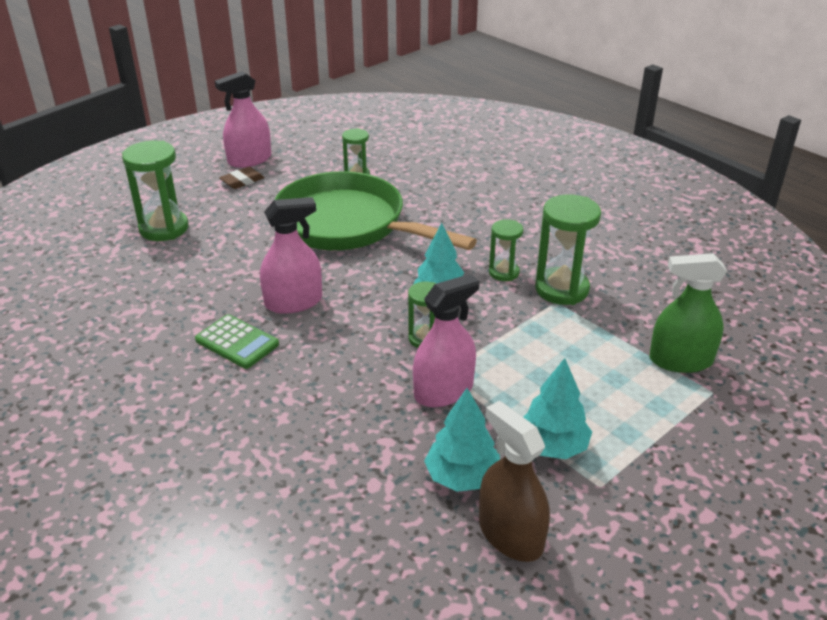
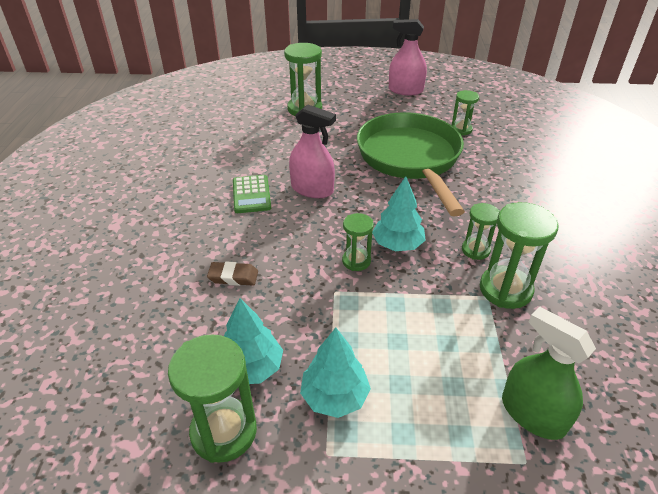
camera: 45 degrees right, 5 degrees up
brown eraser [219,167,265,189] -> brown eraser moved to [207,262,258,286]
pink spray bottle [413,274,479,407] -> none
brown spray bottle [479,401,550,562] -> green hourglass [168,335,257,463]

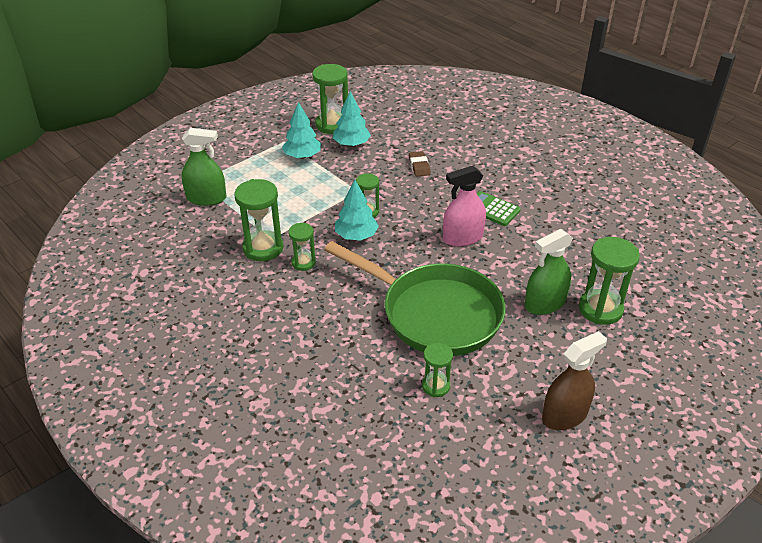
camera: 135 degrees right, 0 degrees up
brown eraser [207,262,258,286] -> brown eraser turned 60 degrees counterclockwise [409,151,431,177]
pink spray bottle [389,19,427,95] -> brown spray bottle [542,331,607,430]
none -> green spray bottle [525,229,573,315]

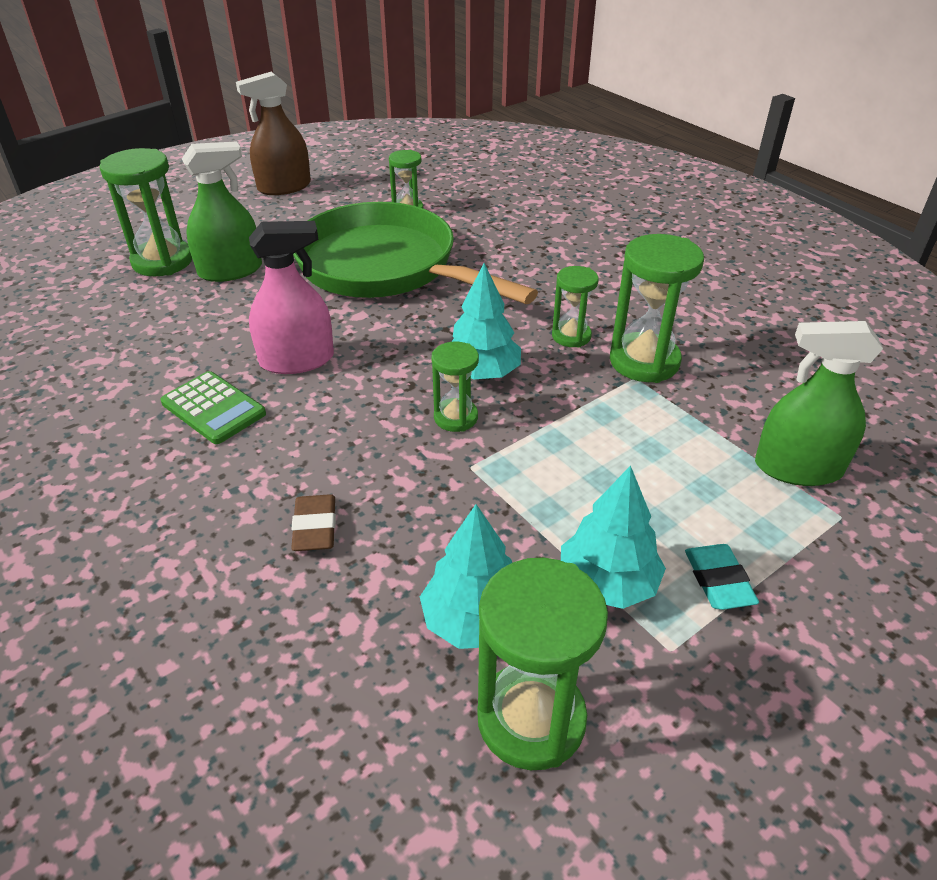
camera: 175 degrees left, 0 degrees up
none -> turquoise eraser [685,544,759,610]

